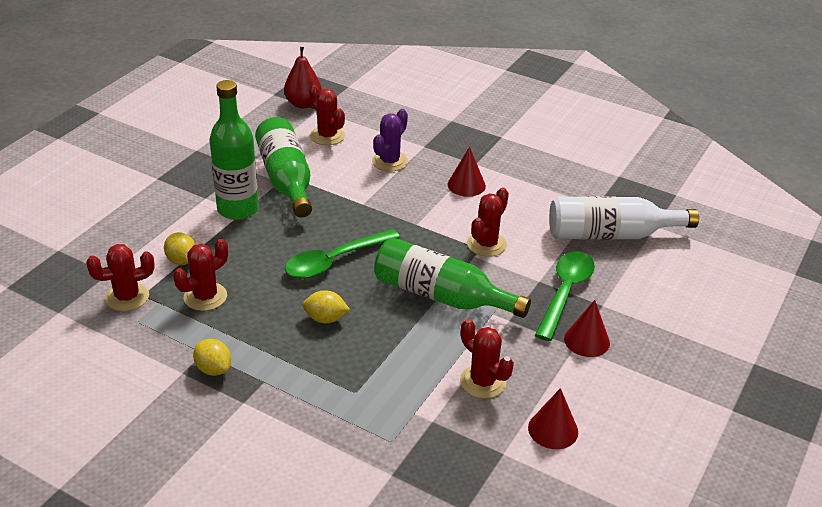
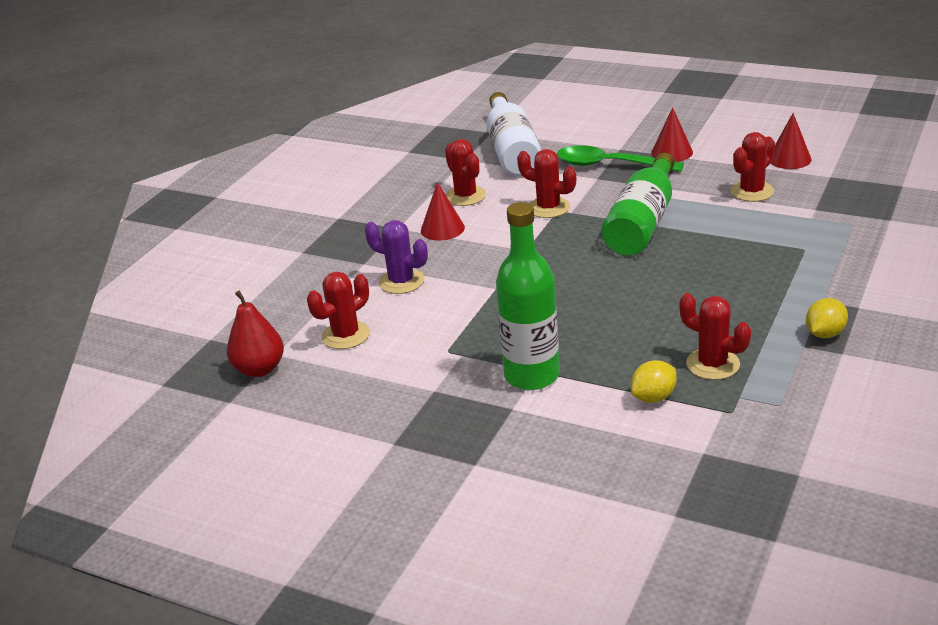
camera: 90 degrees left, 5 degrees down
red cactus [86,244,155,311] -> red cactus moved to [445,139,486,206]
green bottle [255,117,312,218] -> none
green spoon [285,229,400,279] -> none
yellow lemon [302,290,350,323] -> none

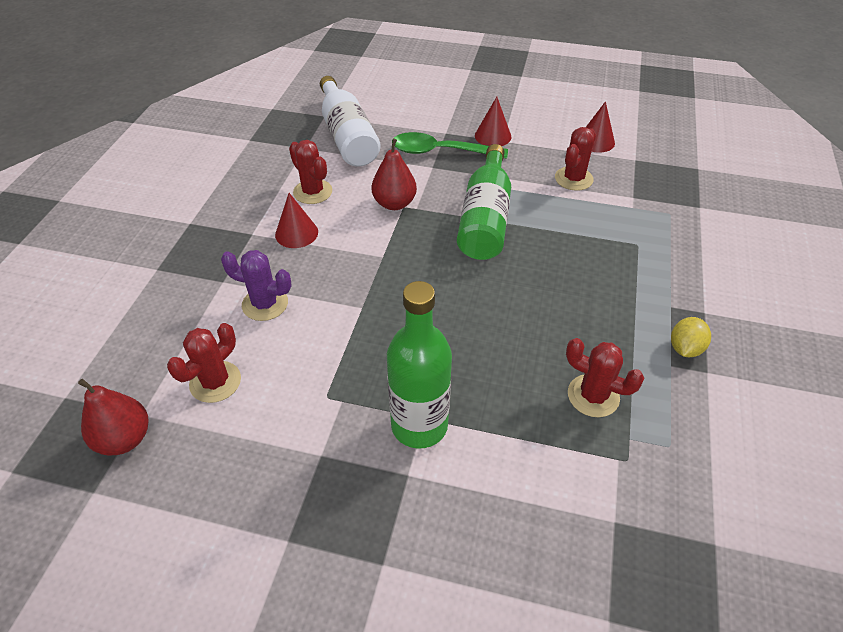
camera: 15 degrees left, 15 degrees up
red cactus [517,149,576,218] -> red pear [371,139,417,210]
yellow lemon [631,360,676,403] -> none

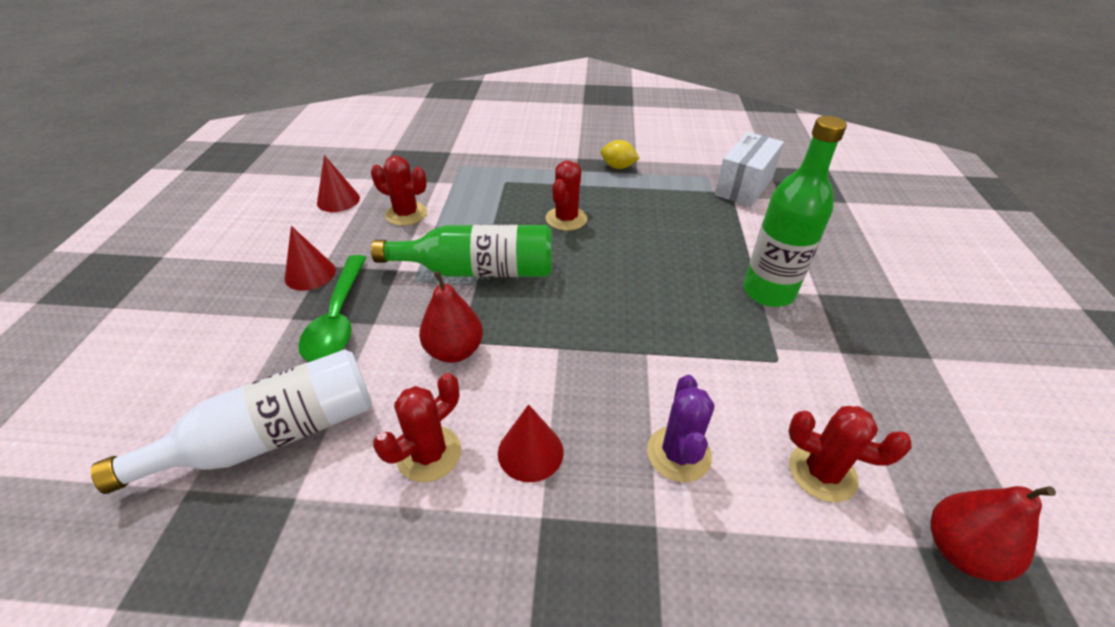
camera: 100 degrees left, 5 degrees down
red cactus [566,338,644,417] -> red cactus moved to [546,161,587,231]
none -> white box [715,132,784,207]

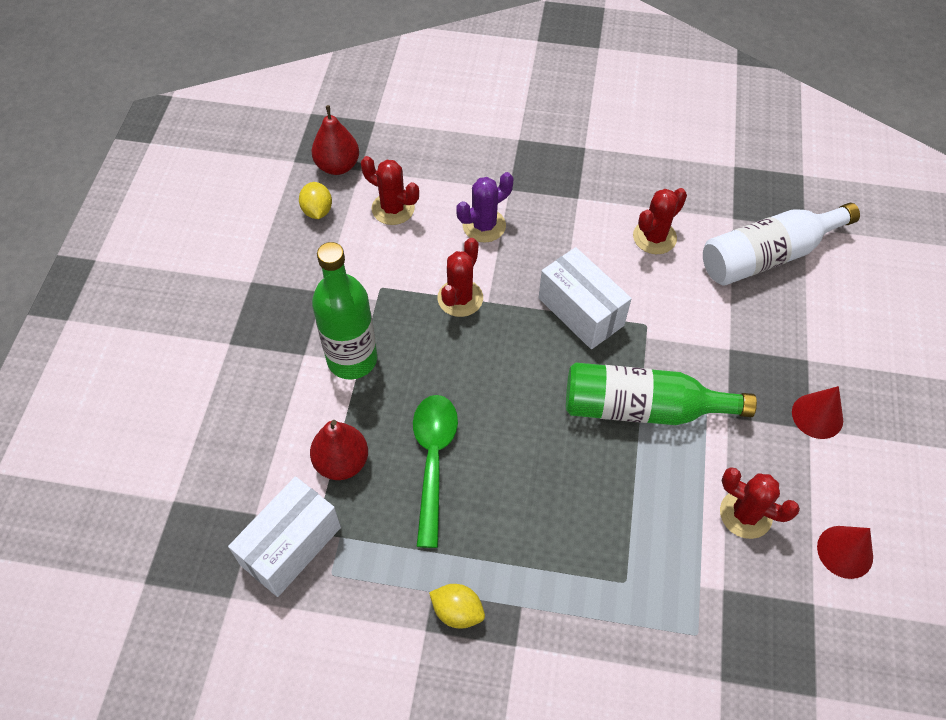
camera: 175 degrees left, 15 degrees up
green spoon [298,255,367,362] -> green spoon moved to [413,395,458,548]
red pear [419,271,483,363] -> red pear moved to [310,420,368,480]
red cone [498,404,564,482] -> none
red cactus [546,161,587,231] -> red cactus moved to [437,238,483,317]
purple cactus [647,375,714,482] -> purple cactus turned 45 degrees clockwise [456,172,513,242]
none -> yellow lemon [299,182,332,219]
none -> white box [539,247,632,349]

